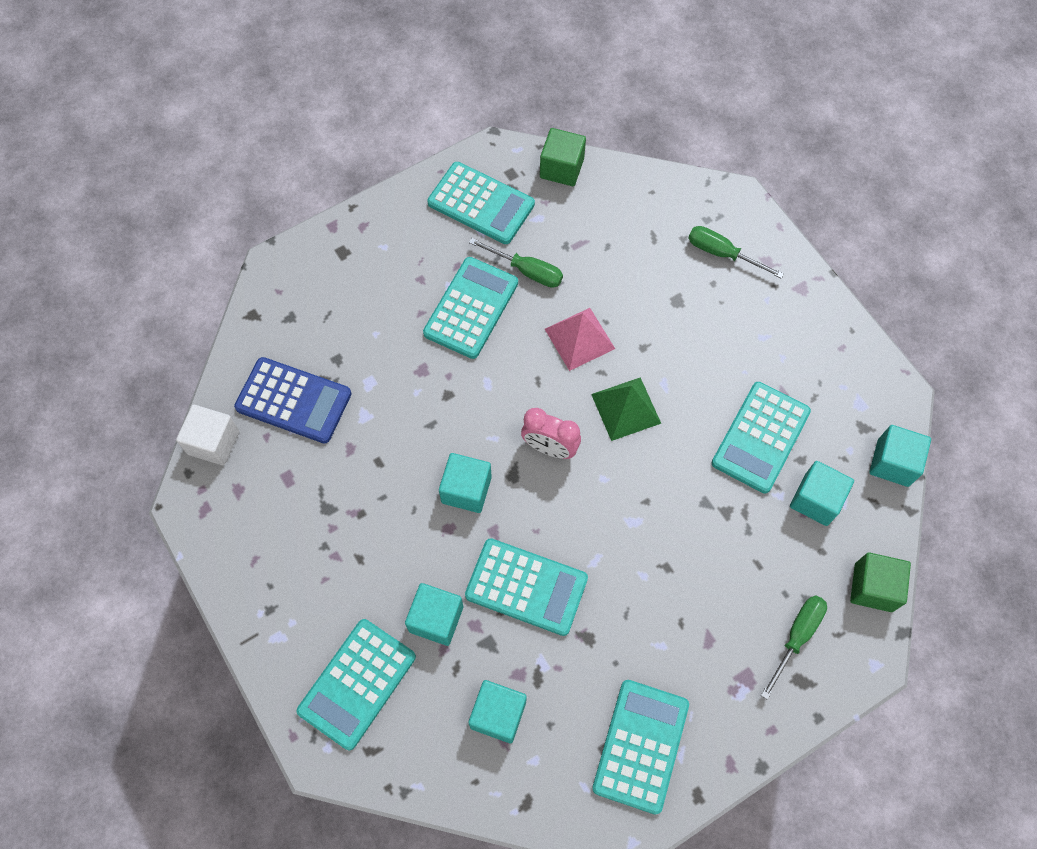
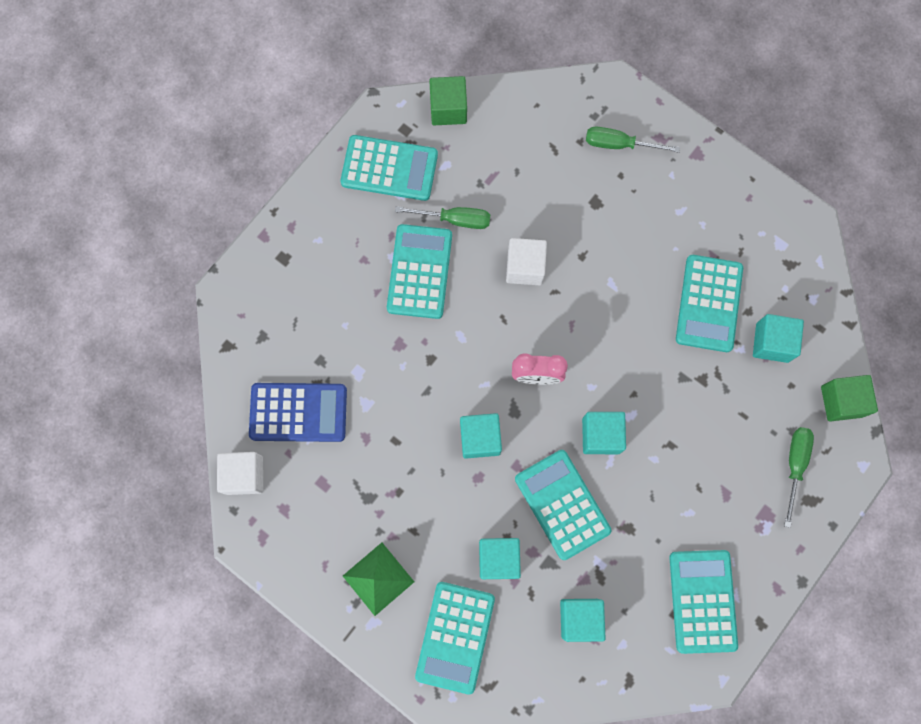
camera: 20 degrees left, 10 degrees up
turquoise calculator [465,538,588,636] -> turquoise calculator turned 120 degrees counterclockwise [515,450,612,560]
pink pyramid [545,308,615,371] -> white cube [506,238,547,285]
green pyramid [591,377,661,441] -> green pyramid moved to [343,543,414,616]
turquoise cube [869,425,931,487] -> turquoise cube moved to [582,412,626,454]

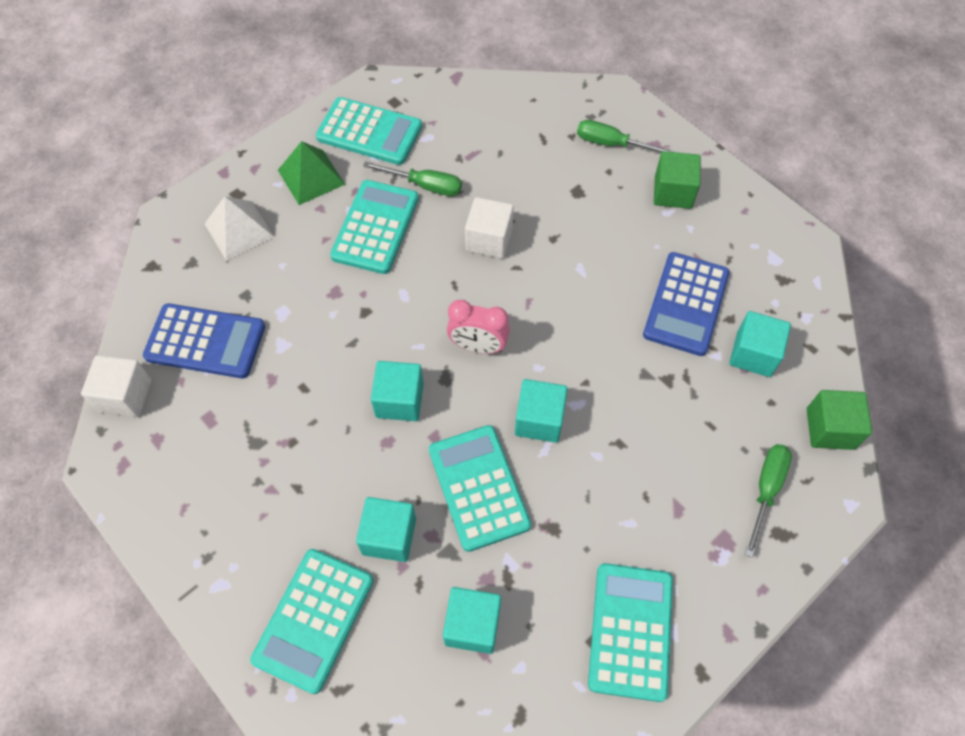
camera: 10 degrees right, 15 degrees down
green pyramid [343,543,414,616] -> green pyramid moved to [278,141,345,205]
green cube [429,76,467,125] -> green cube moved to [654,151,701,209]
turquoise calculator [676,255,743,352] -> blue calculator [643,252,730,356]
none -> white pyramid [205,196,274,261]

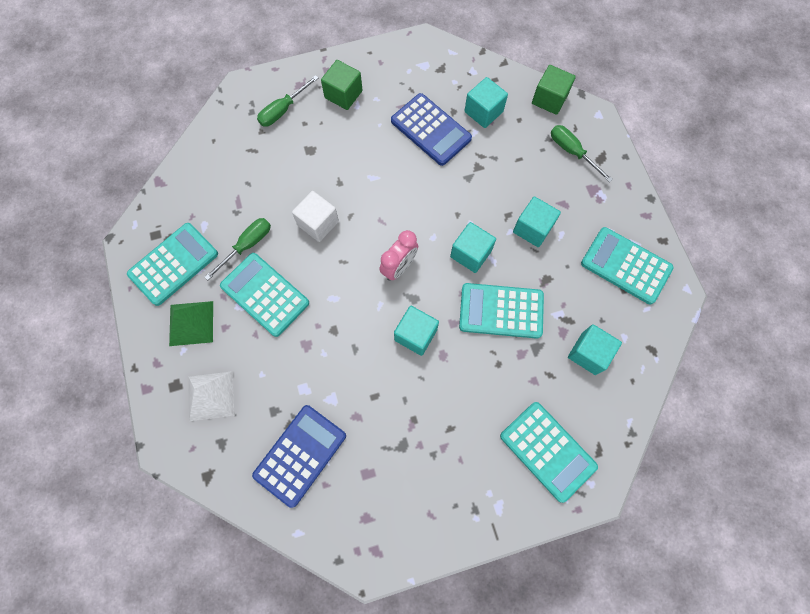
camera: 65 degrees left, 10 degrees up
white cube [81,355,151,417] -> none
turquoise cube [356,497,416,562] -> turquoise cube moved to [513,196,561,247]

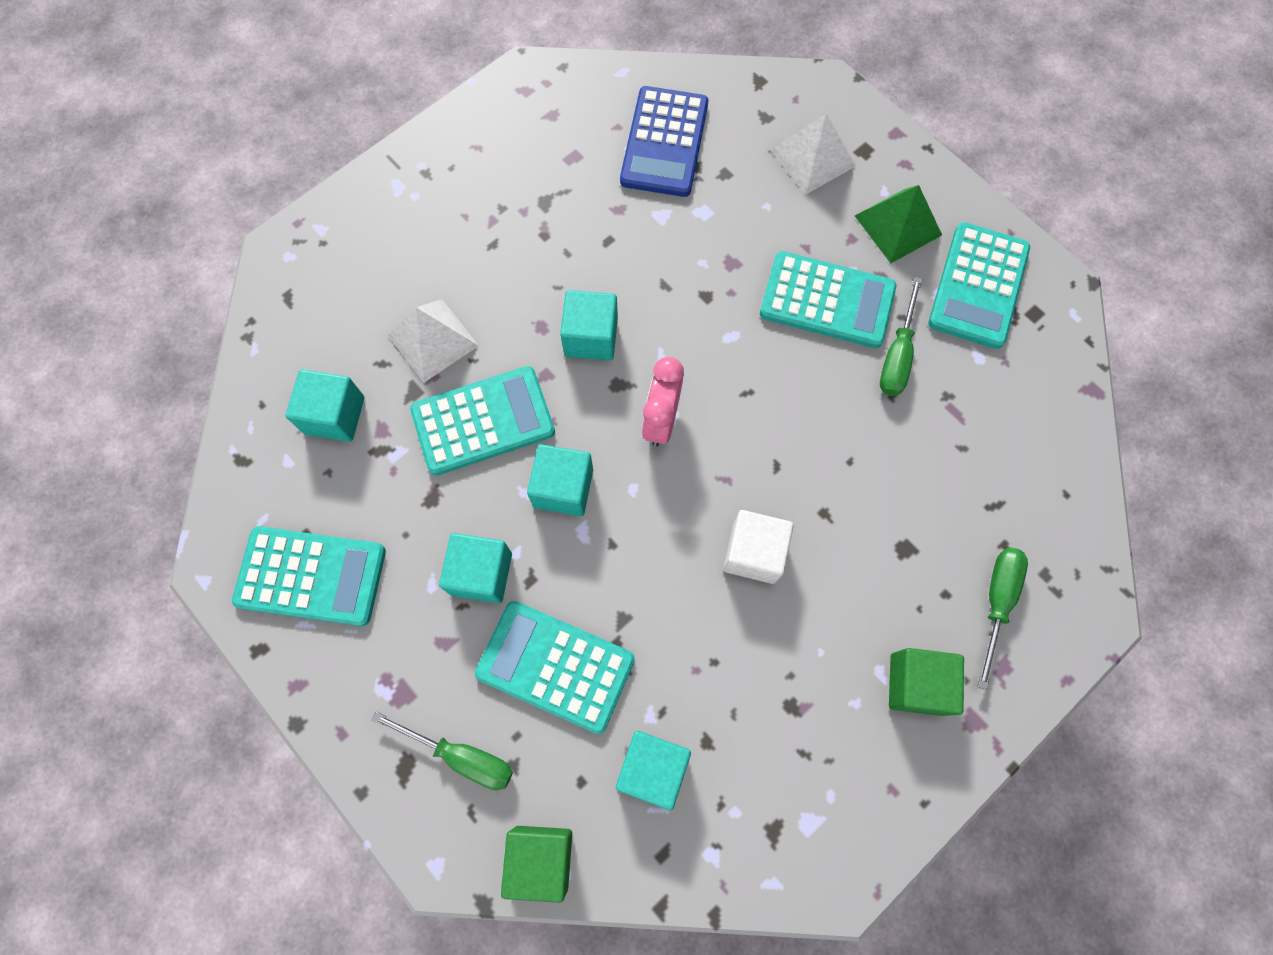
camera: 155 degrees right, 0 degrees up
white cube [292,191,339,242] -> white cube moved to [723,510,794,584]
blue calculator [391,93,472,166] -> none
turquoise calculator [500,402,598,503] -> turquoise calculator moved to [475,601,635,734]
none -> white pyramid [388,299,479,383]

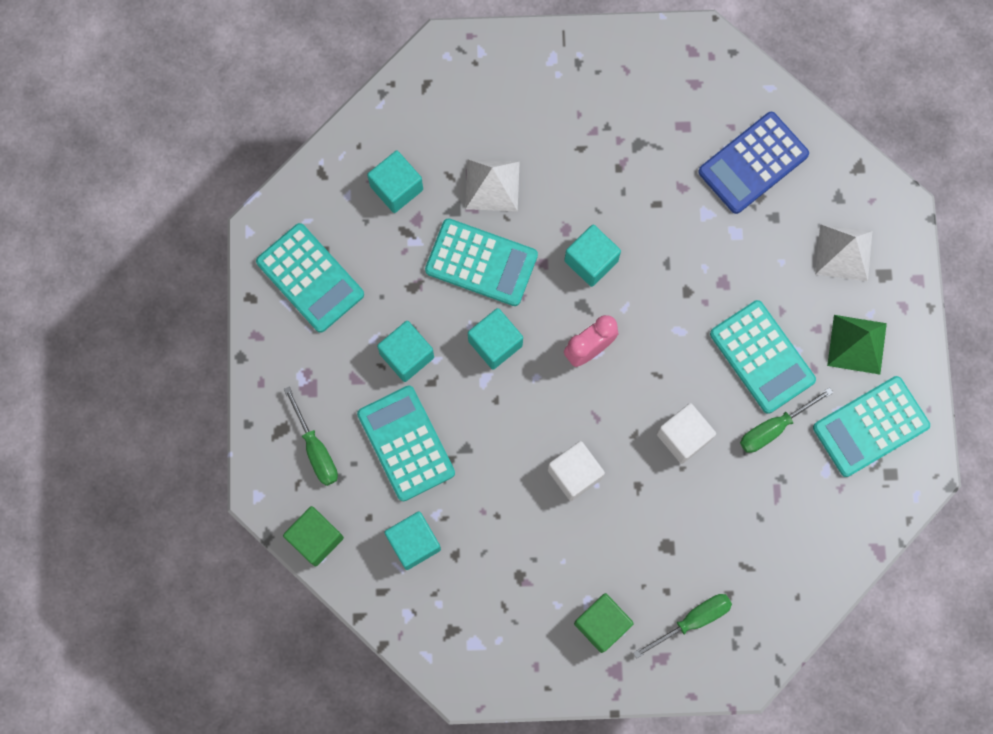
camera: 40 degrees right, 5 degrees up
none -> white cube [657,403,716,464]

